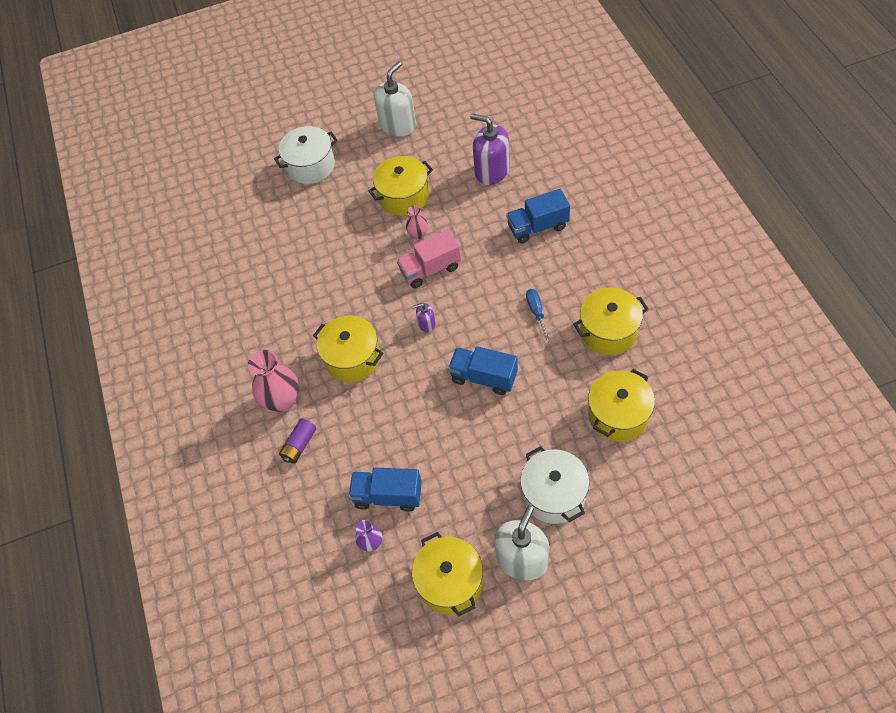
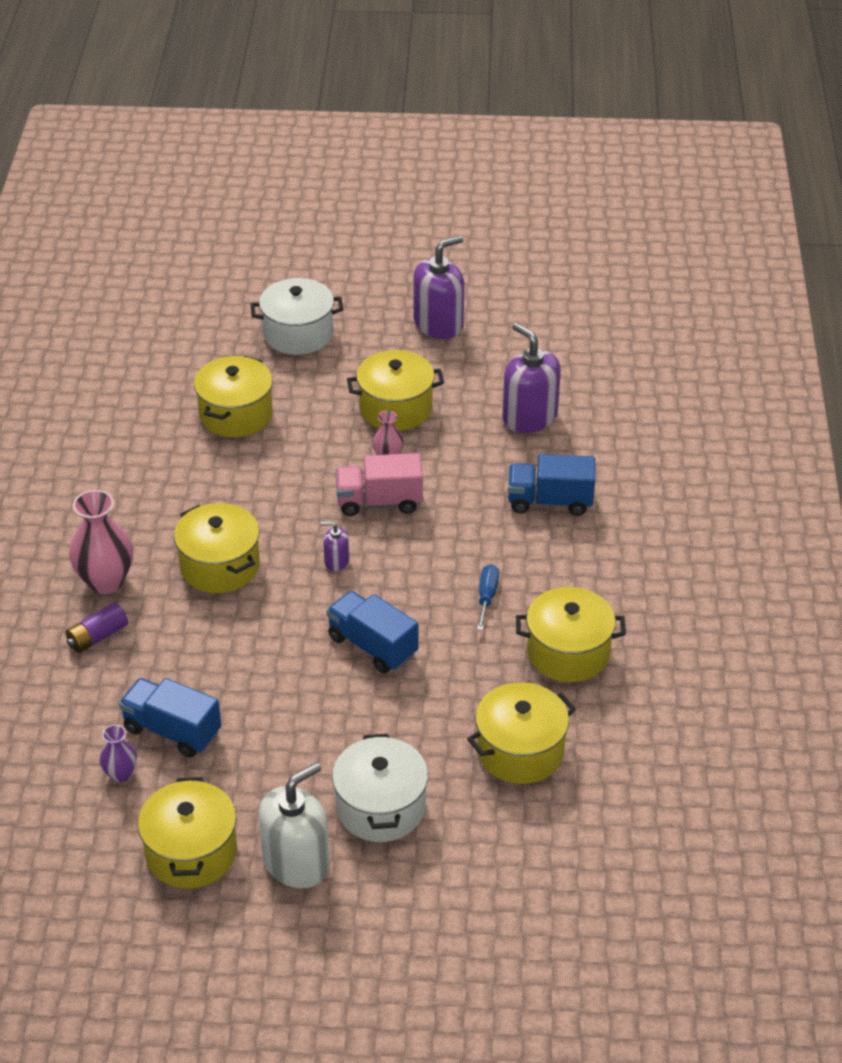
camera: 15 degrees right, 15 degrees down
white soap dispenser [374,61,416,137] -> purple soap dispenser [413,235,464,339]
none -> yellow pot [194,356,273,437]

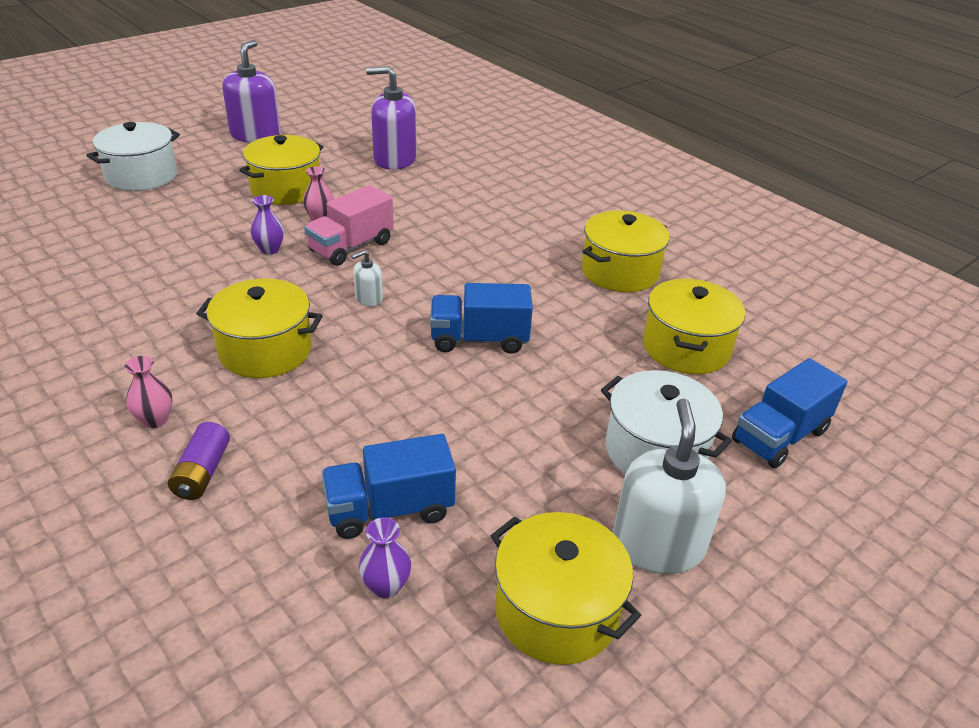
camera: 45 degrees left, 5 degrees down
pink vase [69,490,133,594] -> pink vase [124,356,172,428], size x0.53
yellow pot [194,356,273,437] -> none
purple soap dispenser [321,522,349,571] -> white soap dispenser [351,250,383,307]
blue screwdriver [477,564,499,631] -> none
blue truck [508,454,595,516] -> blue truck moved to [732,358,847,468]
none -> purple vase [250,195,284,255]

